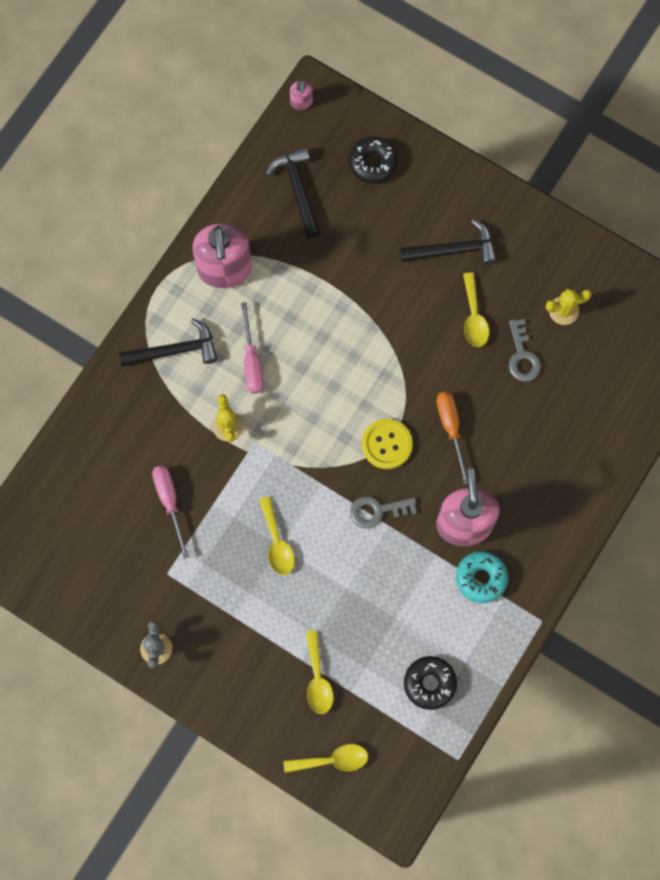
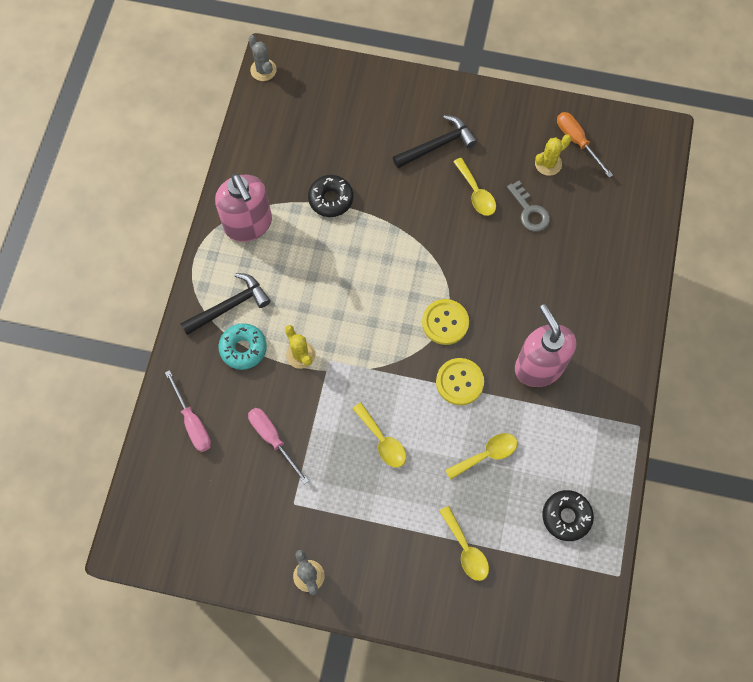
camera: 20 degrees left, 5 degrees down
pink screwdriver [241,302,264,394] -> pink screwdriver moved to [165,370,211,452]
black hammer [266,147,321,238] -> none
yellow spoon [283,744,368,773] -> yellow spoon moved to [445,433,517,480]
pink soap dispenser [290,80,313,110] -> grey cactus [248,35,277,81]
black donut [349,137,398,184] -> black donut moved to [308,175,353,217]
grey key [350,496,417,529] -> yellow button [436,358,484,405]
orange screwdriver [436,392,468,484] -> orange screwdriver moved to [557,112,613,178]
turquoise donut [456,551,508,603] -> turquoise donut moved to [218,323,267,370]

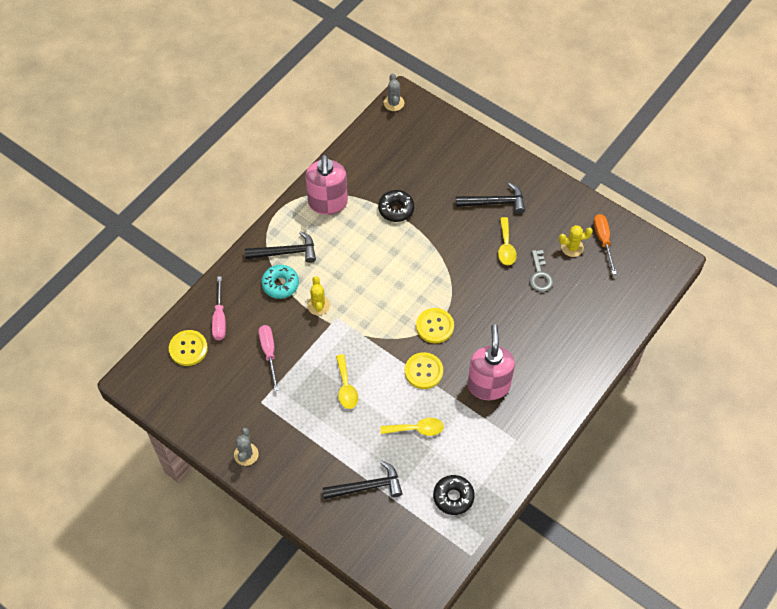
camera: 25 degrees right, 10 degrees down
yellow spoon [439,506,489,581] -> black hammer [322,461,403,499]
none -> yellow button [169,330,208,366]

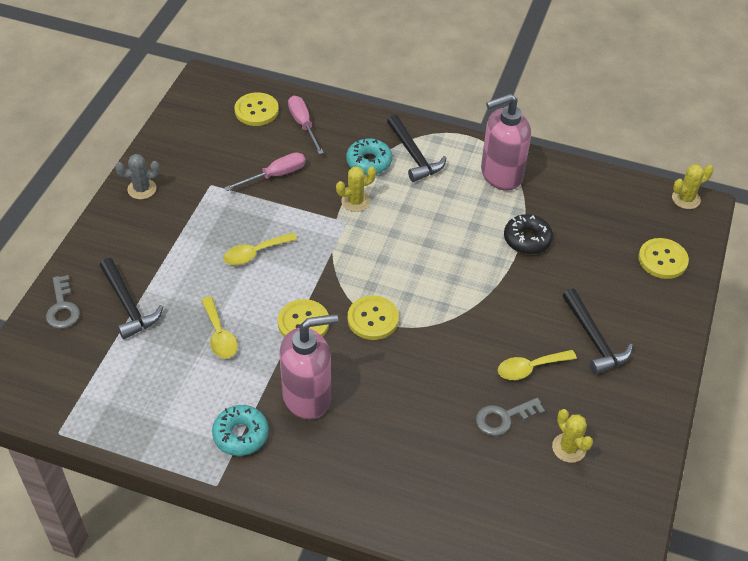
camera: 70 degrees right, 10 degrees down
pink screwdriver [212,276,226,340] -> pink screwdriver turned 90 degrees clockwise [288,96,324,154]
grey cactus [384,73,404,111] -> yellow cactus [672,165,713,209]
black donut [433,475,475,515] -> none
orange screwdriver [594,214,617,274] -> none
none -> grey key [46,275,80,329]
none -> turquoise donut [212,405,269,456]
none -> yellow button [638,238,689,279]

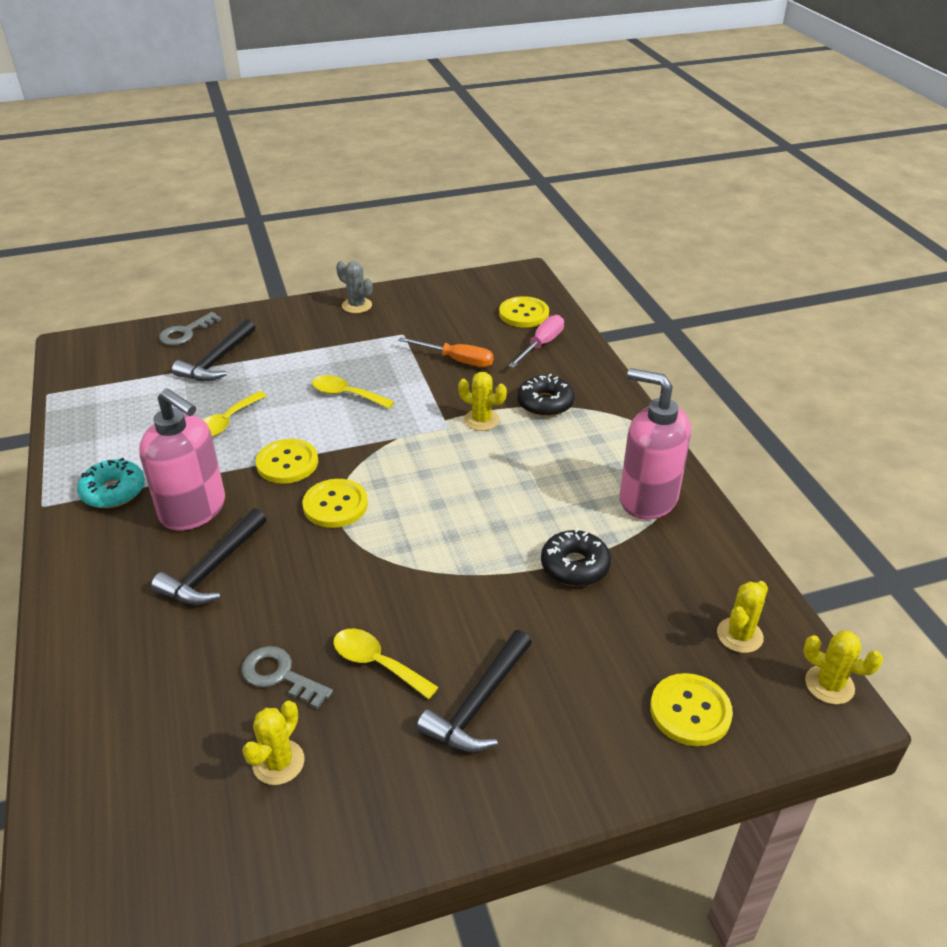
camera: 55 degrees right, 10 degrees down
pink screwdriver [225,152,306,191] -> orange screwdriver [398,337,494,367]
turquoise donut [346,138,392,175] -> black donut [517,374,575,417]
black hammer [387,115,446,182] -> black hammer moved to [151,508,267,605]
none -> yellow cactus [717,581,768,653]

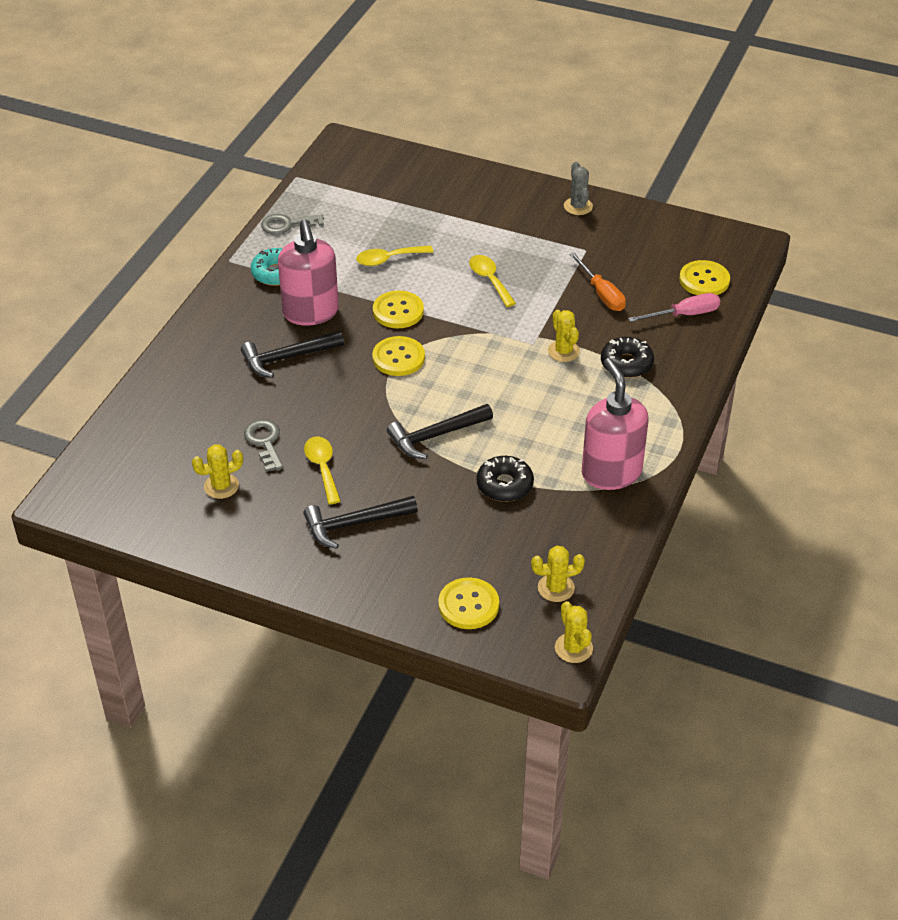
camera: 40 degrees right, 5 degrees up
grey key [159,312,222,346] -> grey key moved to [261,214,324,235]
black hammer [172,319,255,381] -> black hammer moved to [387,404,493,459]

